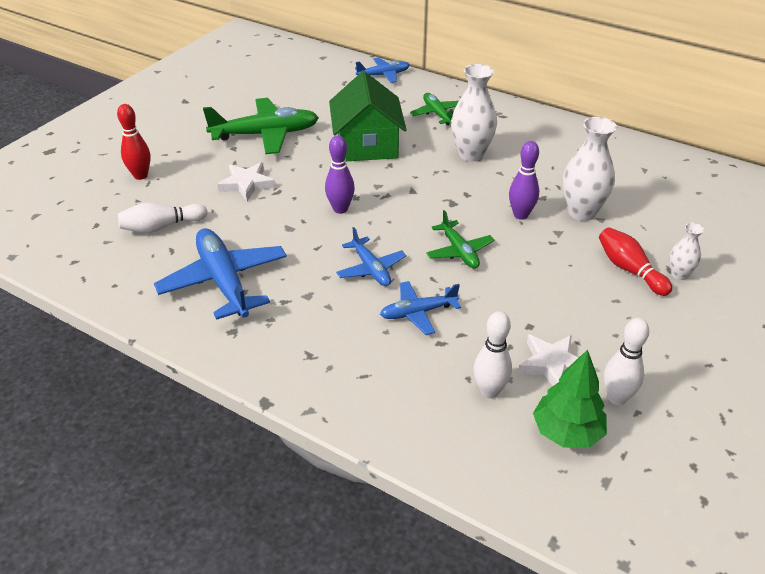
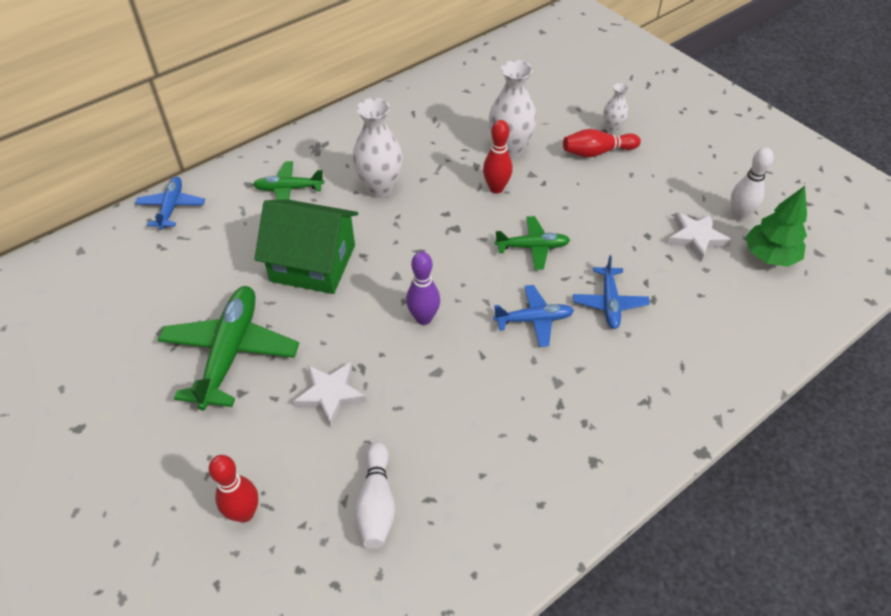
camera: 70 degrees left, 10 degrees up
blue plane [154,228,287,320] -> none
white bowling pin [473,311,512,399] -> none
purple bowling pin [509,141,539,220] -> red bowling pin [483,120,513,193]

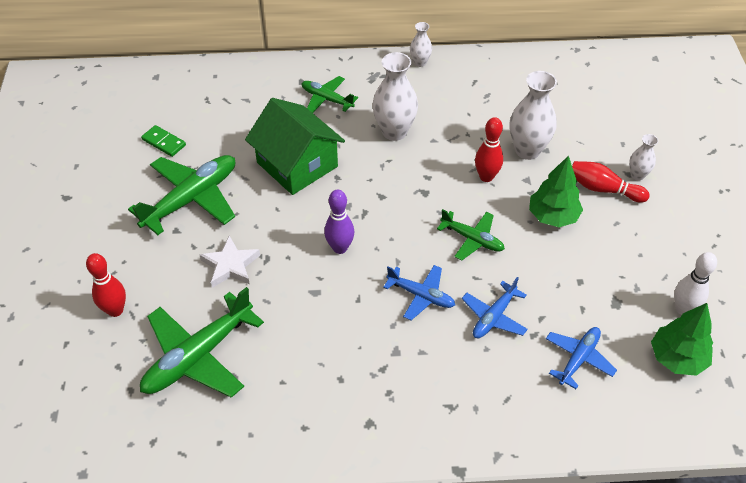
camera: 35 degrees right, 0 degrees up
blue plane [135,177,205,230] -> blue plane moved to [546,327,617,389]
white bowling pin [355,442,395,549] -> green plane [140,287,264,398]
white star [667,212,731,261] -> none
none -> green domino [141,125,186,157]
none -> white vase [410,22,432,67]
none -> green tree [529,155,583,227]

